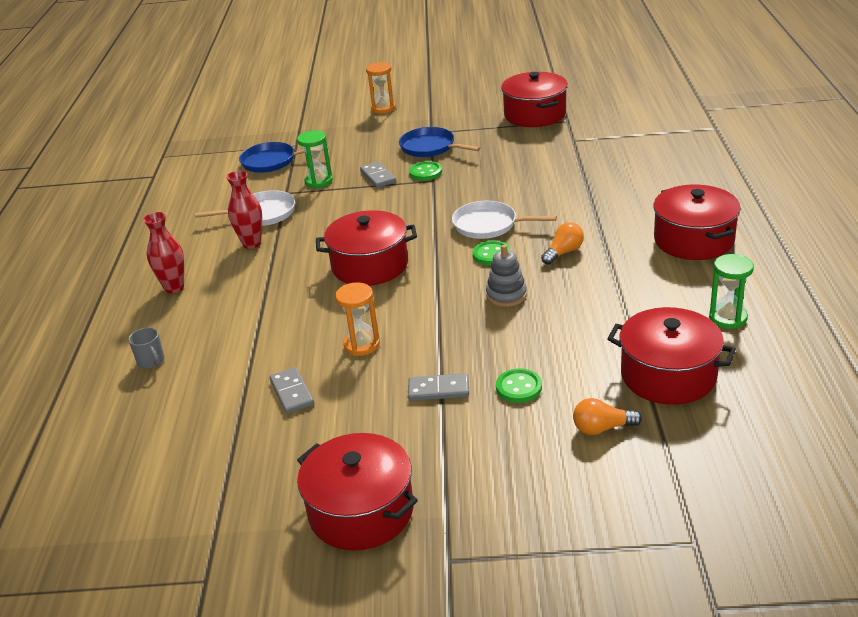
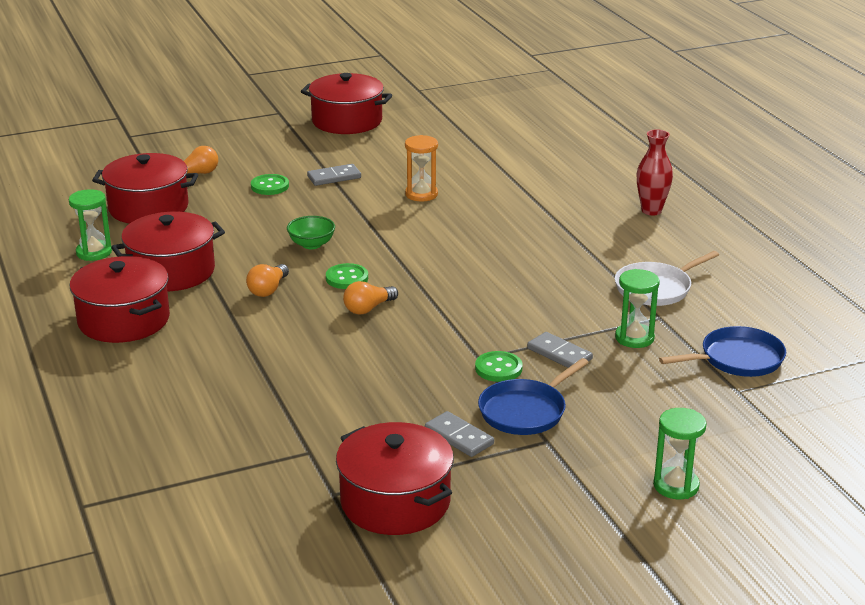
camera: 155 degrees right, 5 degrees down
grey mug [128,328,165,369] -> none
red vase [226,171,262,249] -> none
grey domino [270,367,314,414] -> grey domino moved to [425,411,494,457]
red pot [316,210,417,286] -> red pot moved to [111,212,225,291]
orange hourglass [366,62,396,114] -> green hourglass [653,408,707,499]
blue pan [399,127,481,157] -> blue pan turned 120 degrees clockwise [478,358,589,435]
white pan [452,201,557,239] -> orange light bulb [343,281,398,315]
grey stacking toy [486,245,527,307] -> green bowl [287,216,335,249]

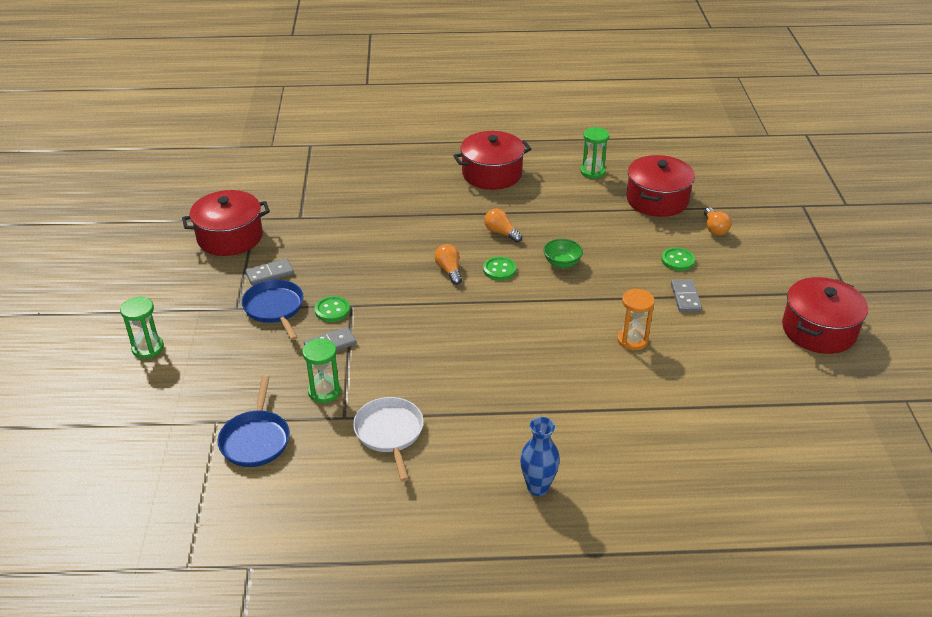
camera: 110 degrees right, 10 degrees up
red pot [111,212,225,291] -> none
red vase [637,129,673,215] -> blue vase [520,417,560,496]

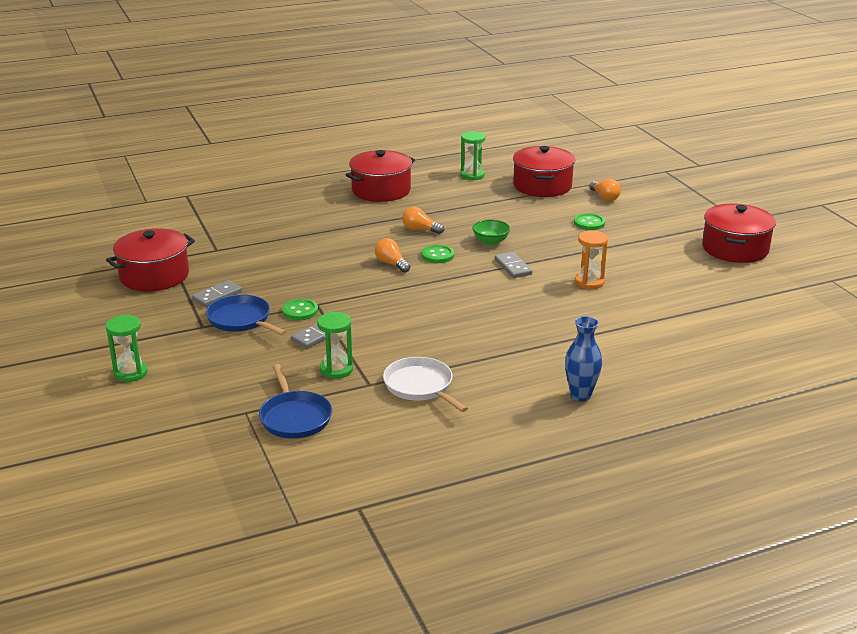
camera: 20 degrees left, 10 degrees down
grey domino [671,279,702,312] -> grey domino moved to [495,252,532,278]

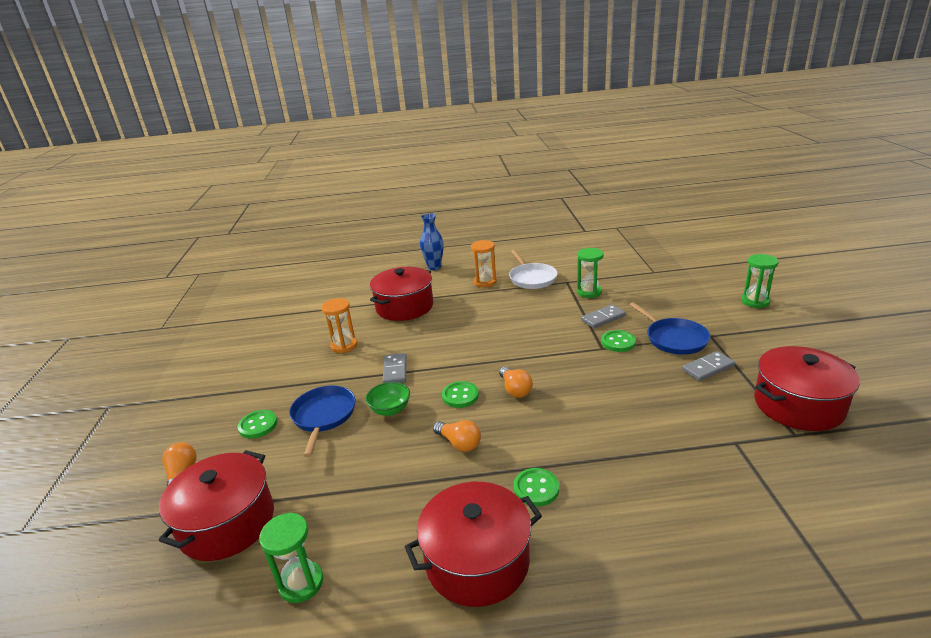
camera: 160 degrees left, 0 degrees up
blue pan [259,364,332,439] -> blue pan moved to [289,386,355,457]
red pot [702,204,776,263] -> red pot moved to [370,267,433,321]
none -> orange hourglass [471,240,497,287]
none -> green button [513,468,559,507]

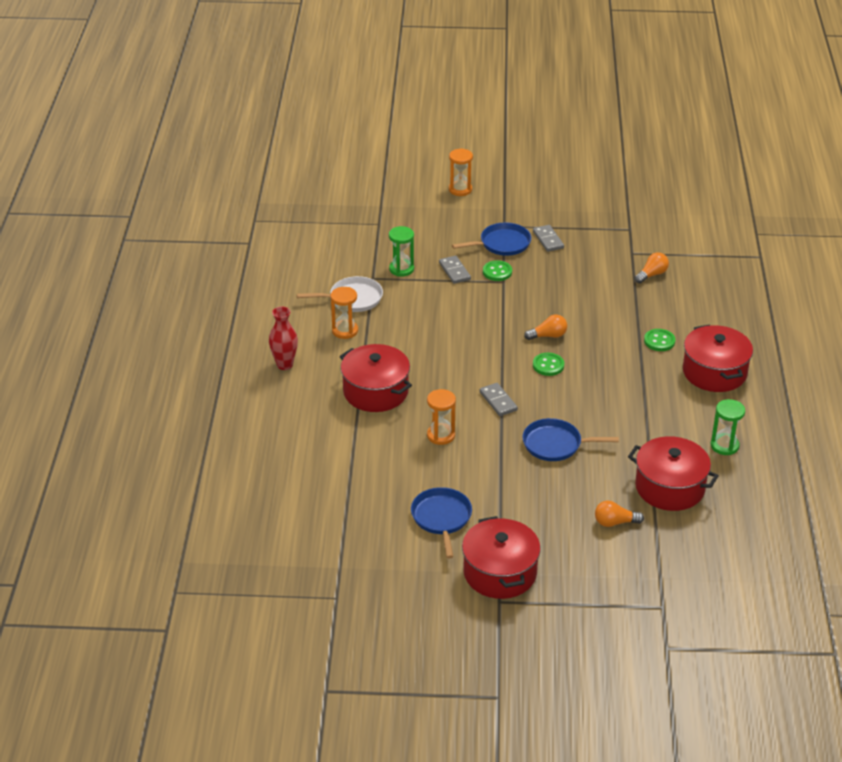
camera: 85 degrees left, 10 degrees up
green button [238,410,278,439] -> none
green bowl [366,382,410,416] -> none
grey domino [383,353,407,383] -> grey domino turned 60 degrees clockwise [479,383,518,416]
blue vase [420,214,443,270] -> red vase [269,307,298,370]
orange light bulb [433,420,481,452] -> orange light bulb moved to [635,253,669,283]
green hourglass [741,254,779,308] -> orange hourglass [449,148,473,196]
red pot [754,346,860,431] -> red pot moved to [462,516,541,599]
none -> blue pan [411,487,472,558]

